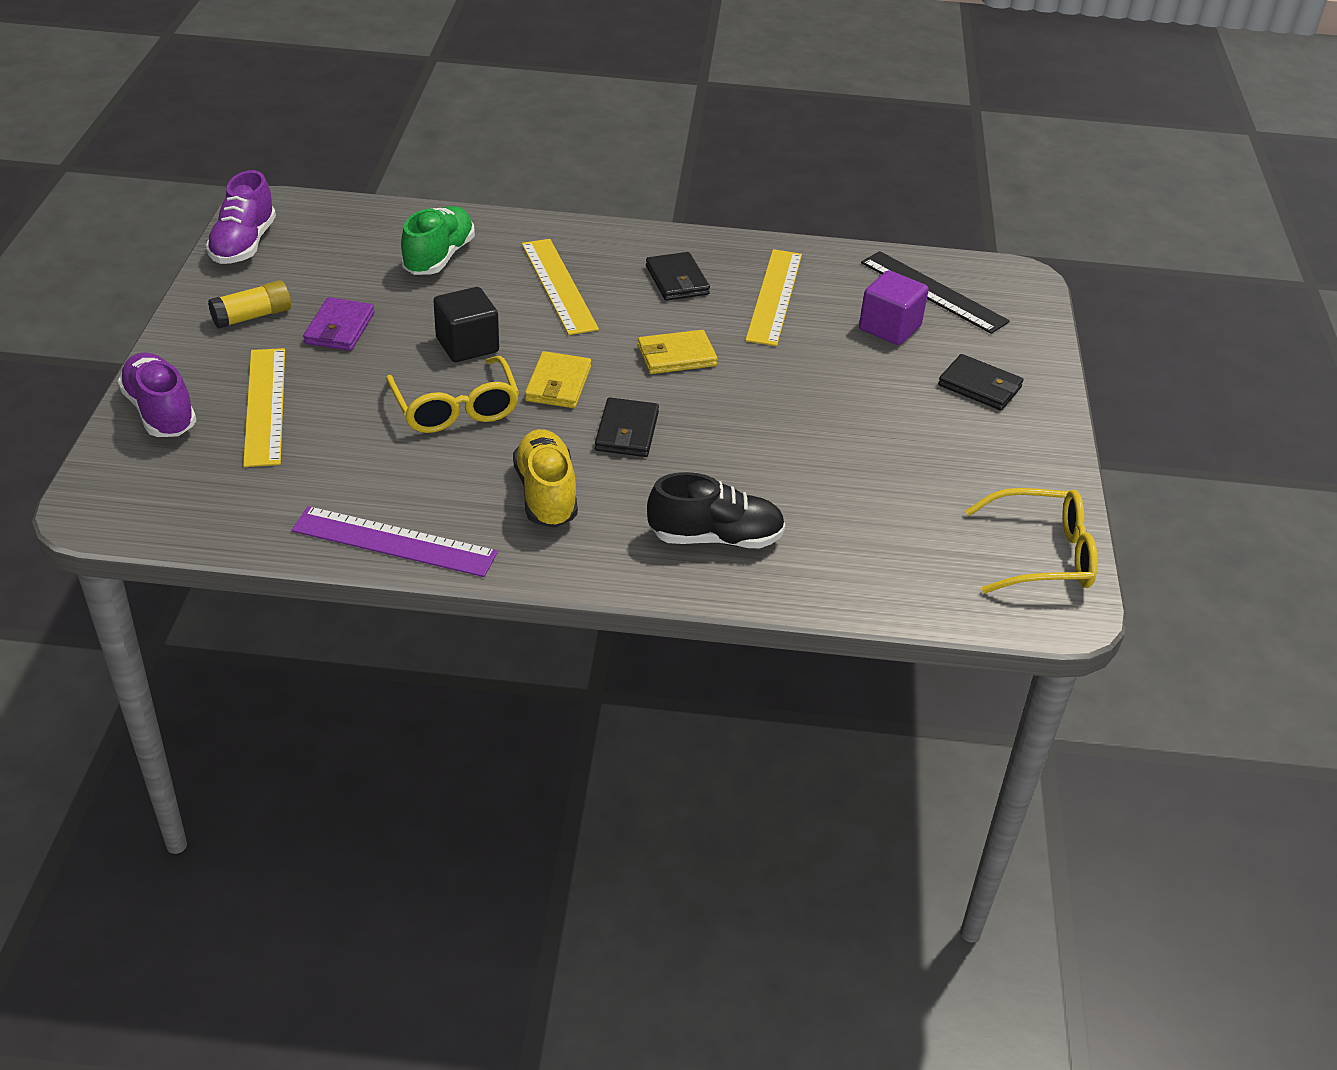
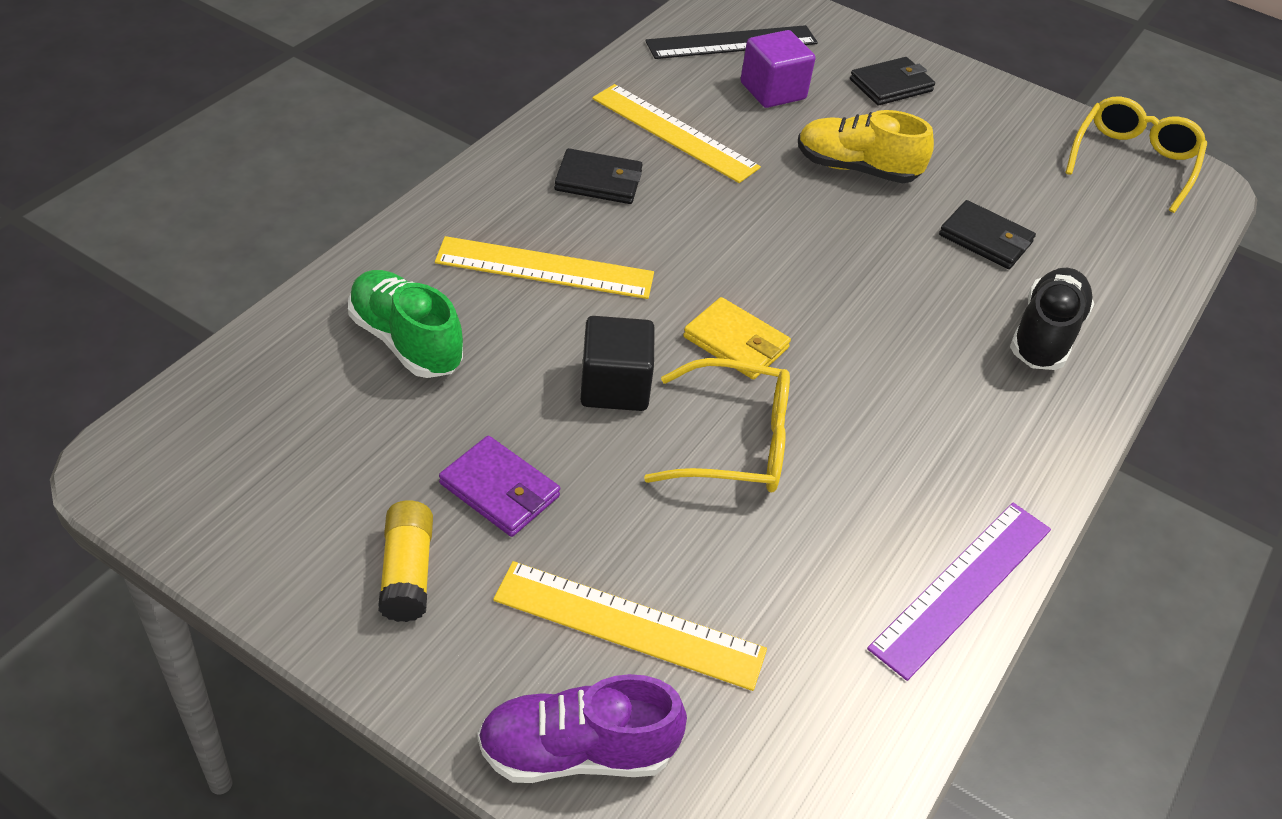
camera: 65 degrees left, 5 degrees up
purple shoe [206,170,276,264] -> none
yellow shoe [513,429,578,528] -> yellow shoe moved to [798,110,934,183]
black wallet [595,397,659,457] -> black wallet moved to [939,200,1036,269]
yellow wallet [638,330,717,374] -> none

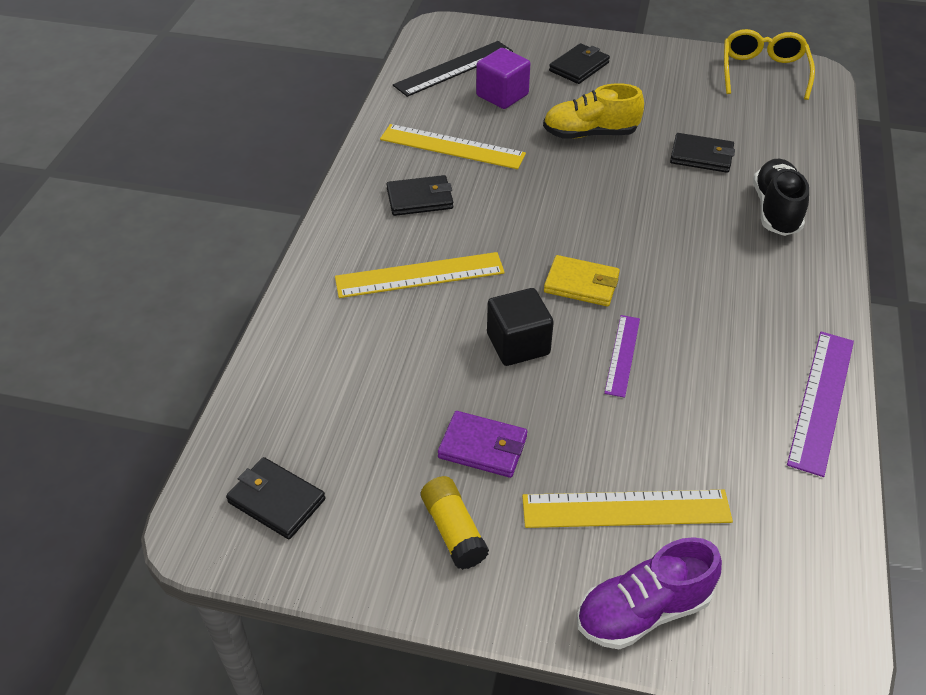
camera: 15 degrees left, 0 degrees up
green shoe [348,270,463,378] -> none
yellow glasses [644,358,790,493] -> purple ruler [604,315,640,398]
none -> black wallet [226,457,326,539]

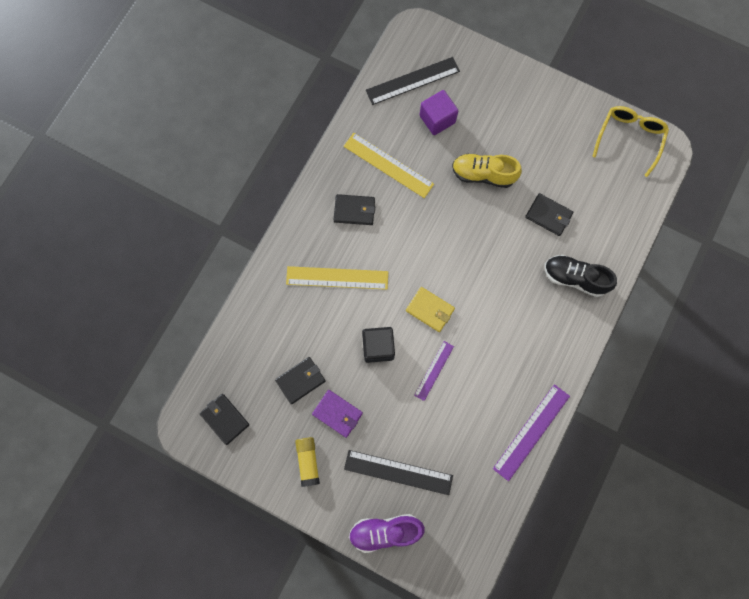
camera: 15 degrees right, 30 degrees up
yellow ruler [522,490,733,528] -> black ruler [344,450,453,495]
black wallet [549,43,610,84] -> black wallet moved to [275,357,326,404]
black shoe [753,159,809,236] -> black shoe turned 90 degrees counterclockwise [545,255,617,297]

